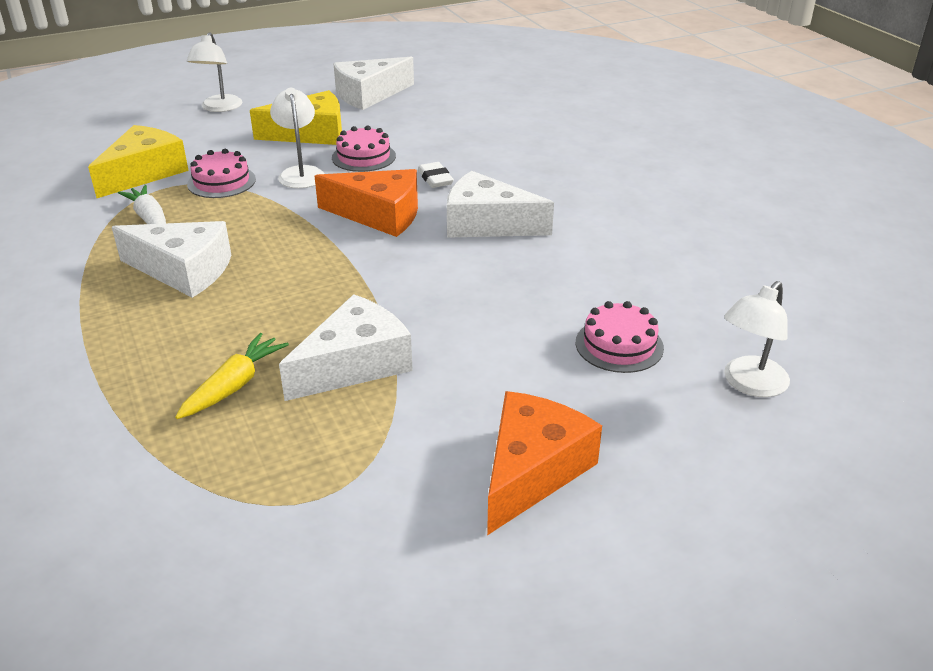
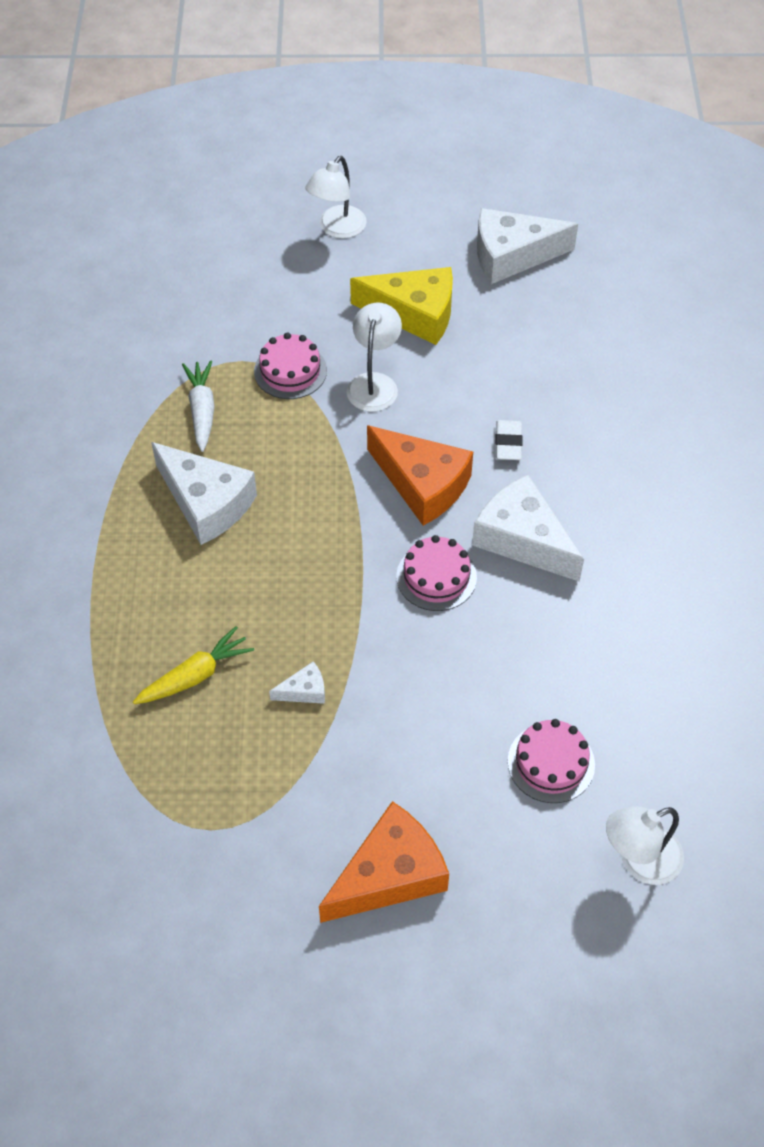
camera: 25 degrees right, 20 degrees up
yellow cheese [88,125,189,198] -> none
white cheese [279,294,413,401] -> white cheese [269,661,325,704], size x0.45
pink cake [332,125,396,172] -> pink cake moved to [396,535,477,611]

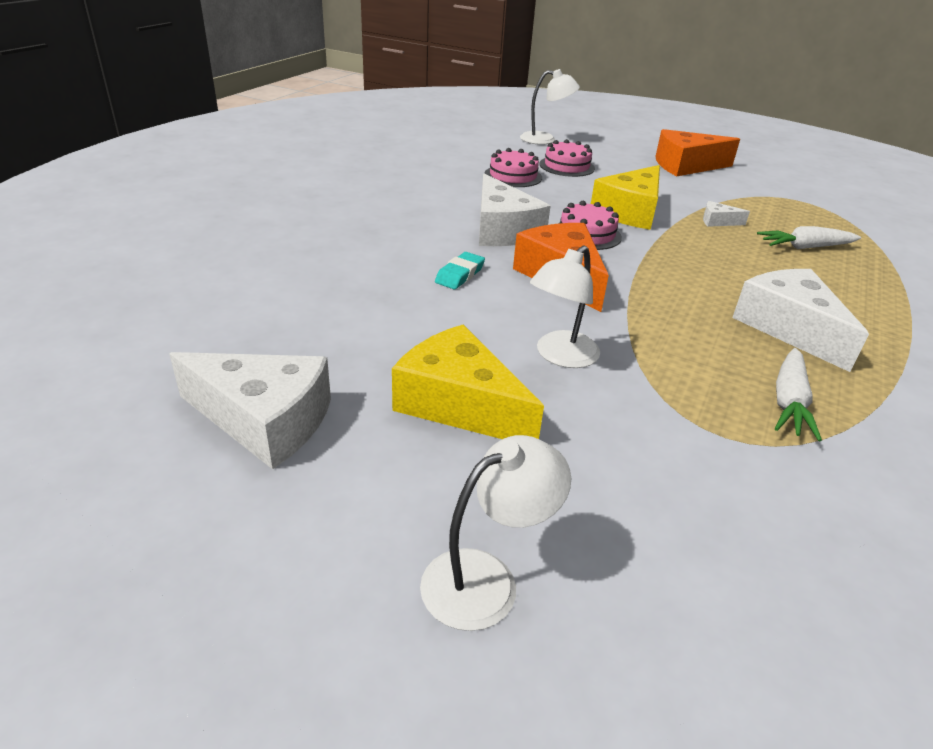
camera: 155 degrees left, 20 degrees down
yellow carrot [133,626,254,704] -> white carrot [757,226,861,249]
pink cake [254,333,327,399] -> pink cake moved to [485,148,542,187]
white eraser [495,420,523,460] -> turquoise eraser [435,252,485,289]
none -> yellow cheese [591,165,660,230]

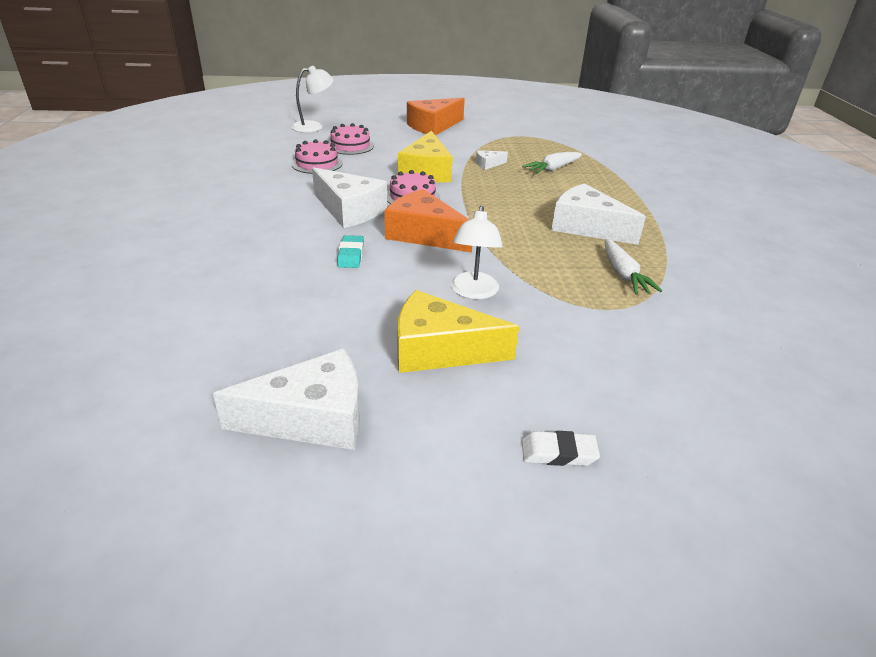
camera: 30 degrees left, 0 degrees up
white lamp [420,435,571,631] -> white eraser [522,431,600,466]

